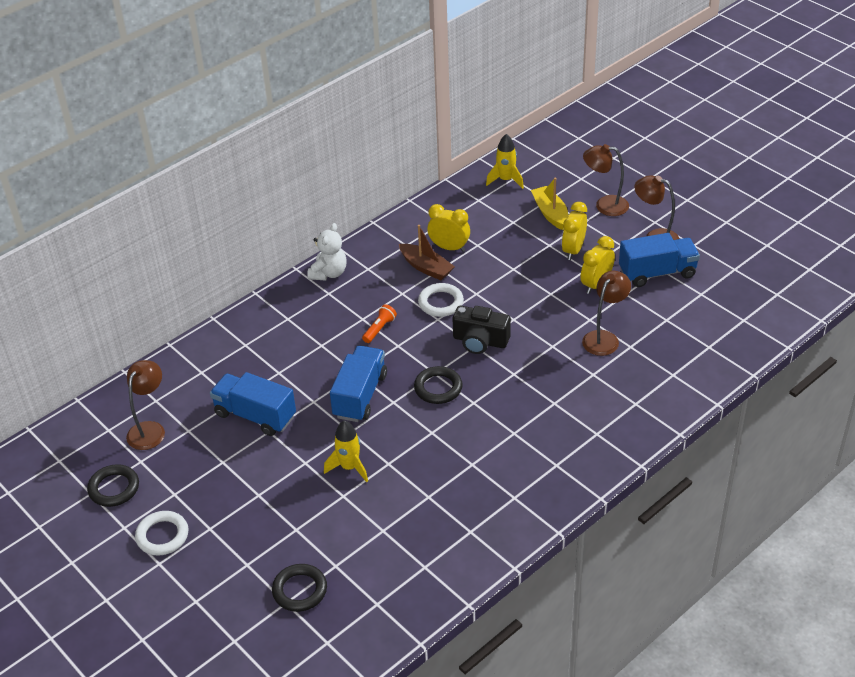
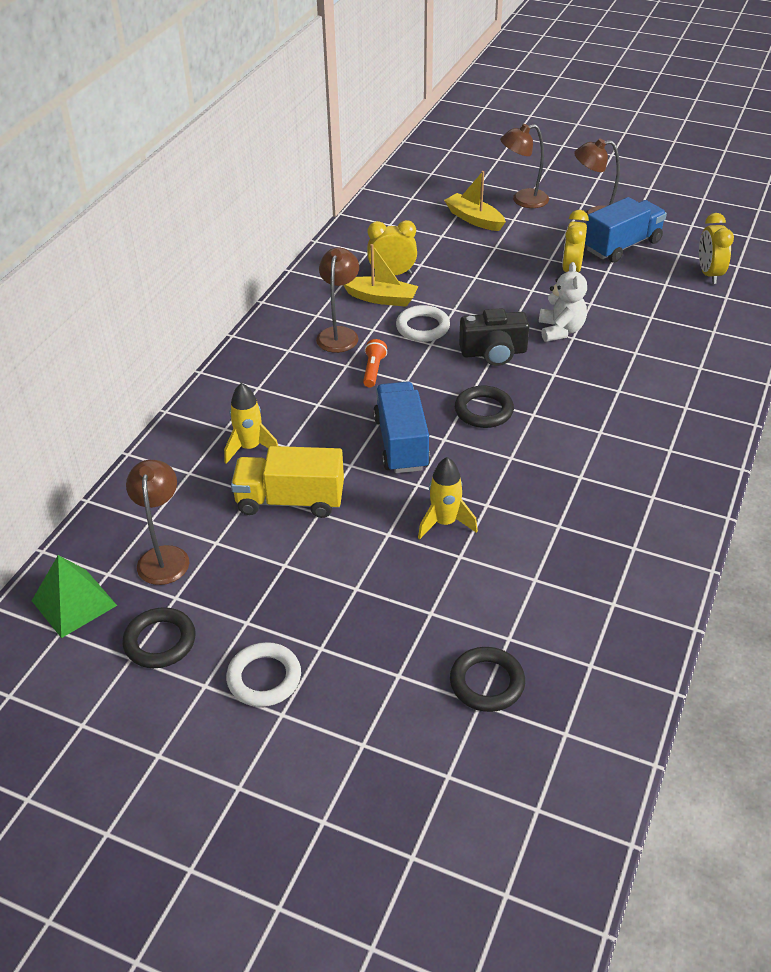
camera: 25 degrees left, 0 degrees up
blue truck [210,372,296,436] -> yellow truck [231,446,344,518]
white teddy bear [307,223,347,280] -> white teddy bear moved to [539,262,587,342]
brown boat [399,225,455,280] -> yellow boat [343,244,419,307]
yellow rocket [486,134,524,189] -> yellow rocket moved to [224,383,278,464]
yellow clock [562,202,587,260] -> yellow clock moved to [699,213,734,284]
brown lamp [582,271,631,356] -> brown lamp moved to [316,248,359,353]
none -> green pyramid [32,555,117,638]

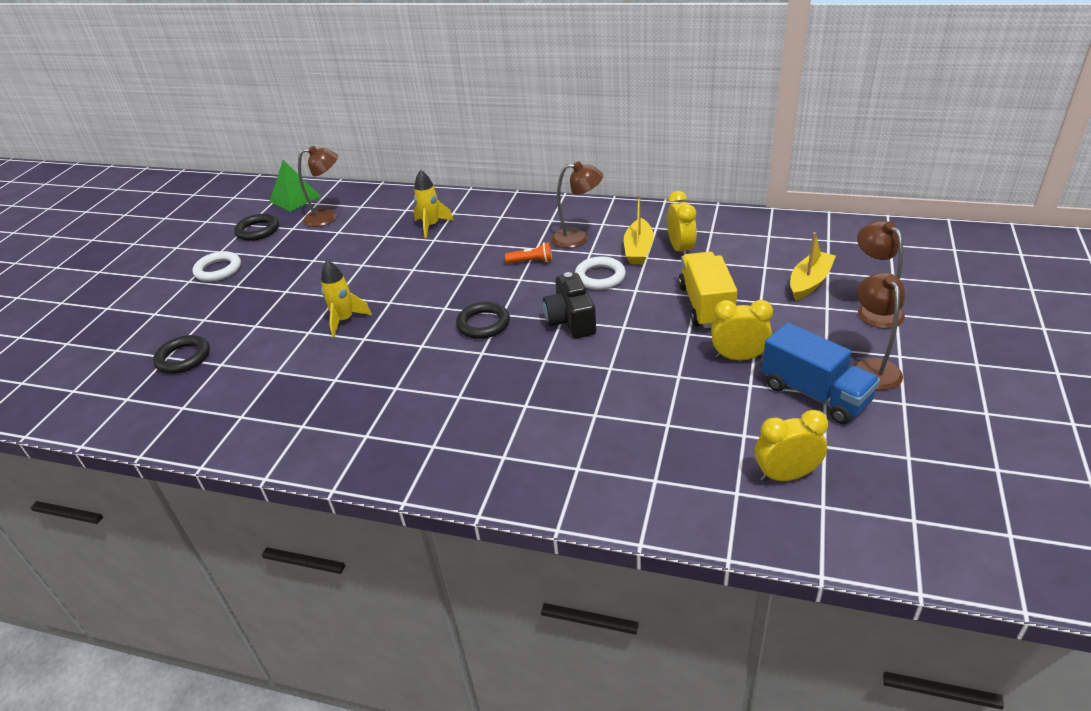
camera: 85 degrees right, 5 degrees down
yellow truck [231,446,344,518] -> yellow truck moved to [678,252,737,328]
blue truck [373,381,430,473] -> none
white teddy bear [539,262,587,342] -> none

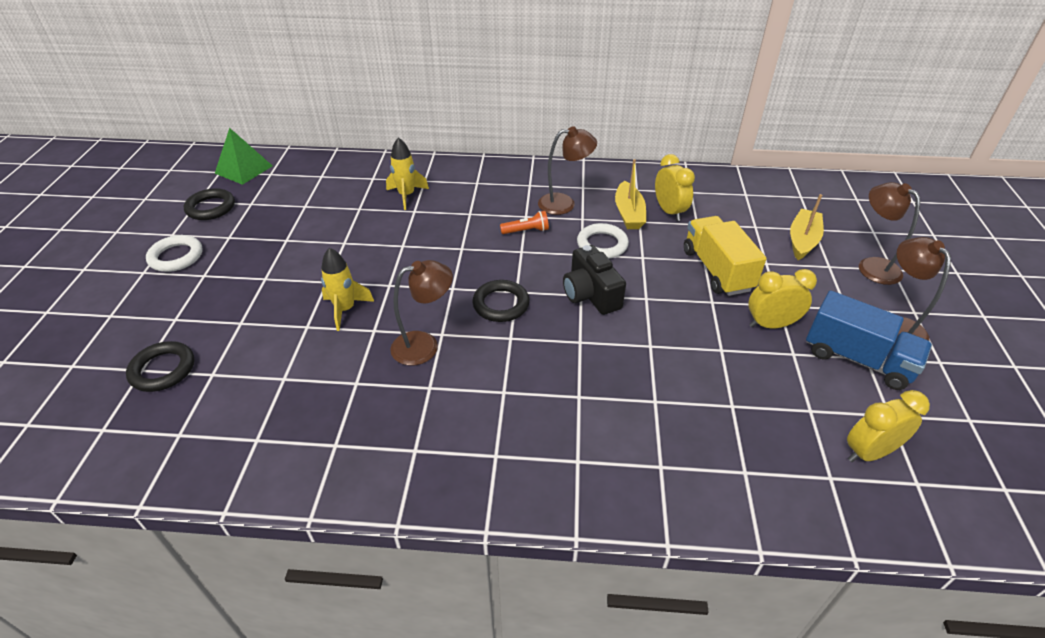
camera: 15 degrees left, 5 degrees up
brown lamp [298,146,338,227] -> brown lamp moved to [390,260,453,366]

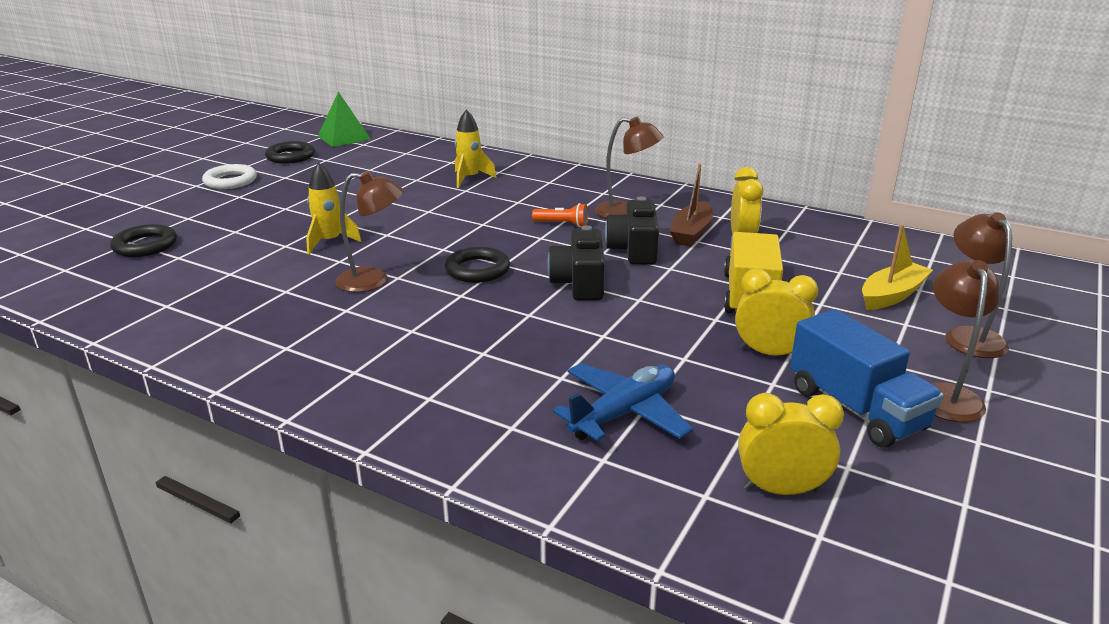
camera: 25 degrees right, 15 degrees down
white ring [577,223,629,259] -> black camera [605,197,659,265]
yellow boat [615,159,646,229] -> brown boat [670,164,713,246]
none -> blue plane [553,363,693,441]

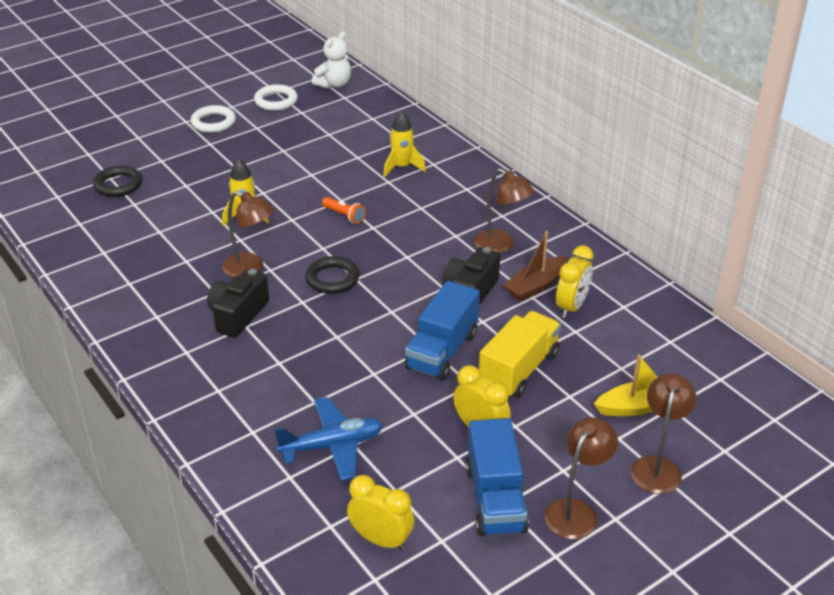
camera: 25 degrees right, 10 degrees up
black ring [265,141,315,164] -> white ring [254,84,298,111]
green pyramid [318,92,371,147] -> white teddy bear [312,31,351,88]
orange flashlight [532,203,588,227] -> orange flashlight moved to [322,197,366,224]
black camera [547,225,605,301] -> black camera moved to [207,269,269,338]
none -> blue truck [405,281,480,380]

